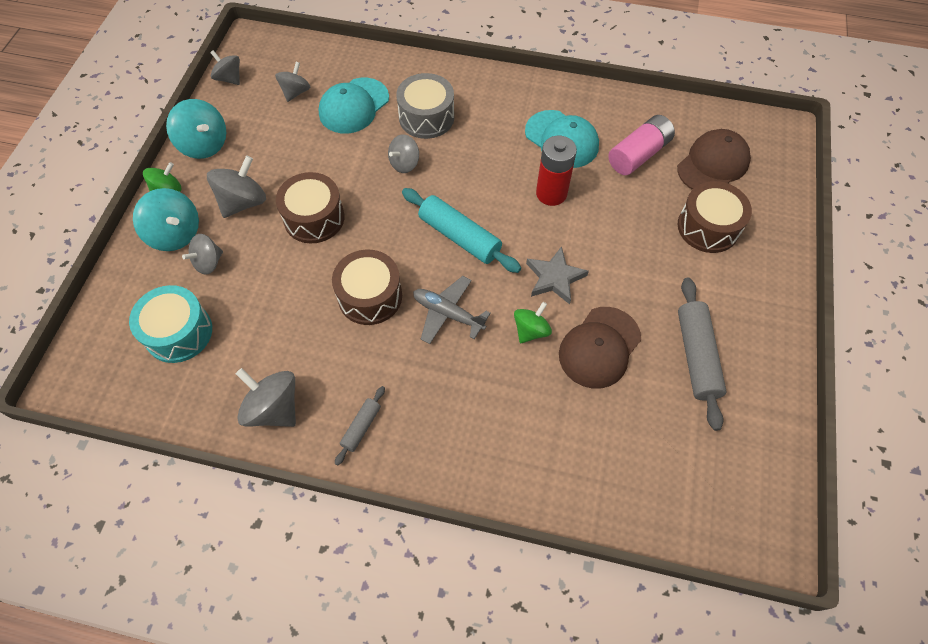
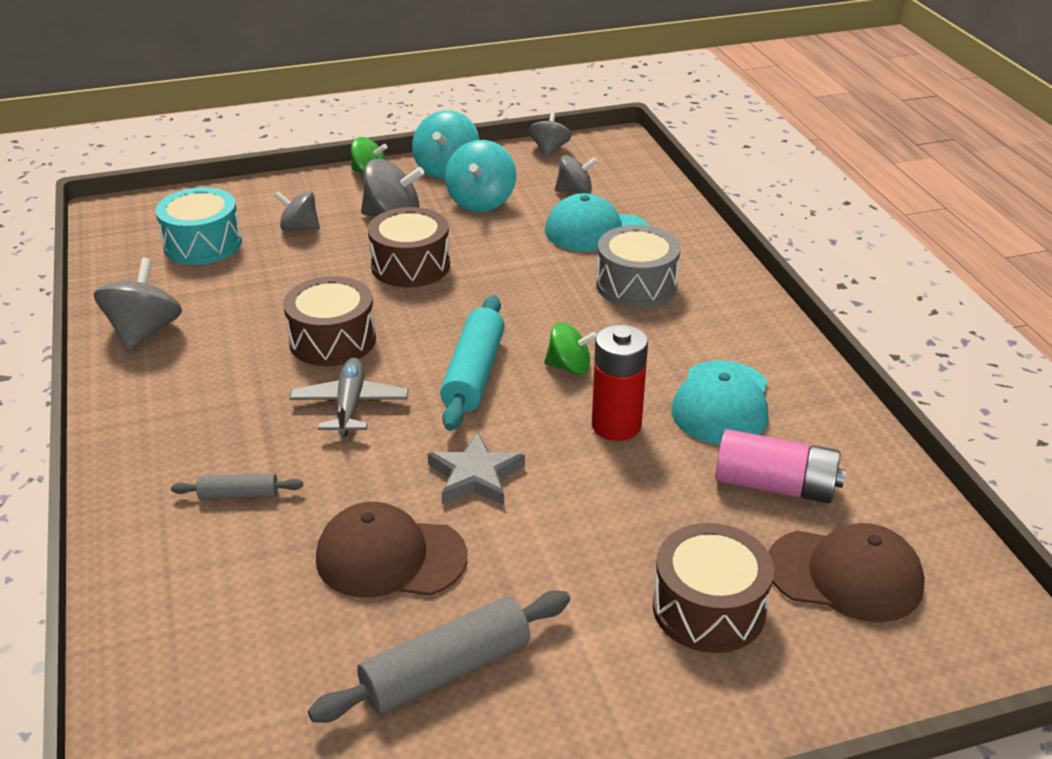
camera: 60 degrees right, 25 degrees down
turquoise spinning top [133,188,199,251] -> turquoise spinning top moved to [445,140,516,212]
grey rolling pin [335,386,385,466] -> grey rolling pin moved to [171,473,303,500]
grey spinning top [388,134,419,173] -> none
green spinning top [514,302,552,343] -> green spinning top moved to [544,323,597,375]

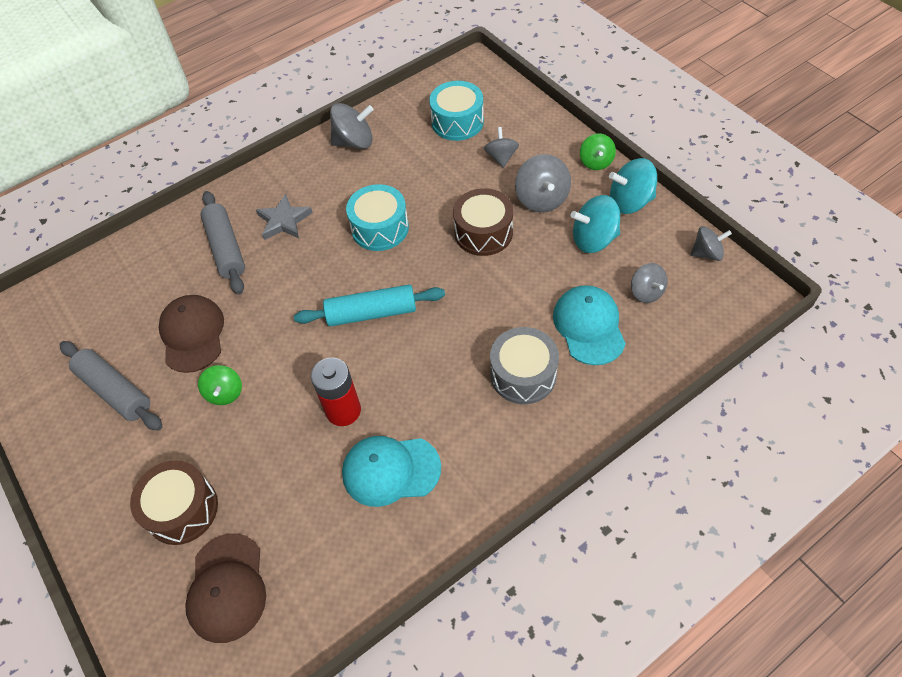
camera: 75 degrees right, 20 degrees up
grey rolling pin [171,473,303,500] -> grey rolling pin [200,191,245,295], size x1.90
brown drum [283,276,376,366] -> turquoise drum [346,184,409,251]
grey plane [289,358,409,436] -> none
grey star [428,432,525,505] -> grey star moved to [256,193,313,240]
green spinning top [544,323,597,375] -> green spinning top moved to [198,365,242,405]
pink battery [715,429,846,504] -> none

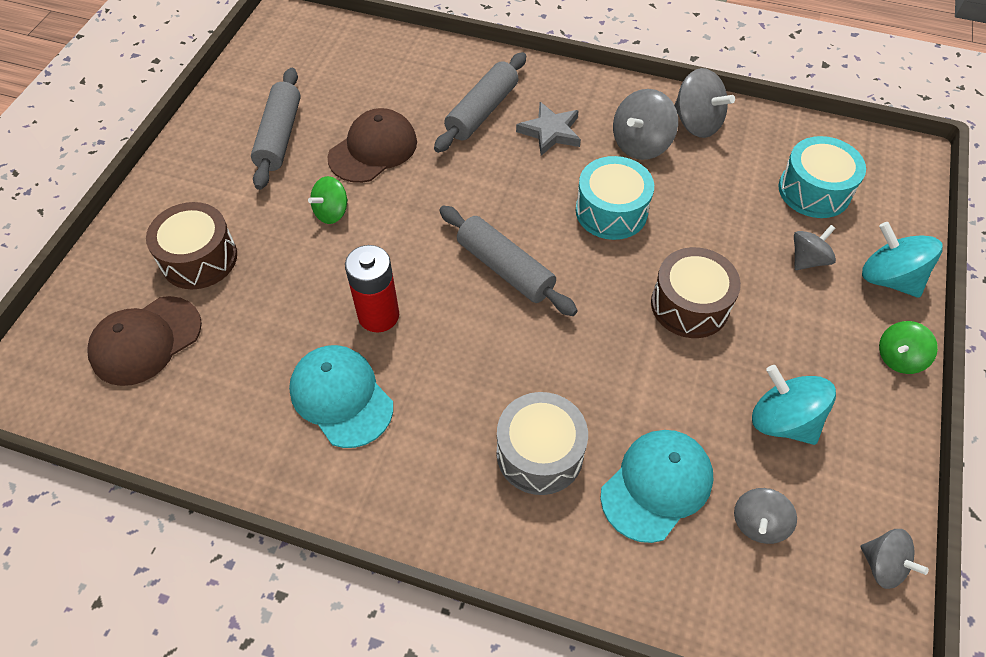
camera: 50 degrees right, 0 degrees up
turquoise rolling pin [294,285,445,327] -> grey rolling pin [439,206,578,316]
grey spinning top [515,154,571,213] -> grey spinning top moved to [613,89,678,160]
turquoise spinning top [609,158,657,214] -> turquoise spinning top moved to [862,222,943,298]

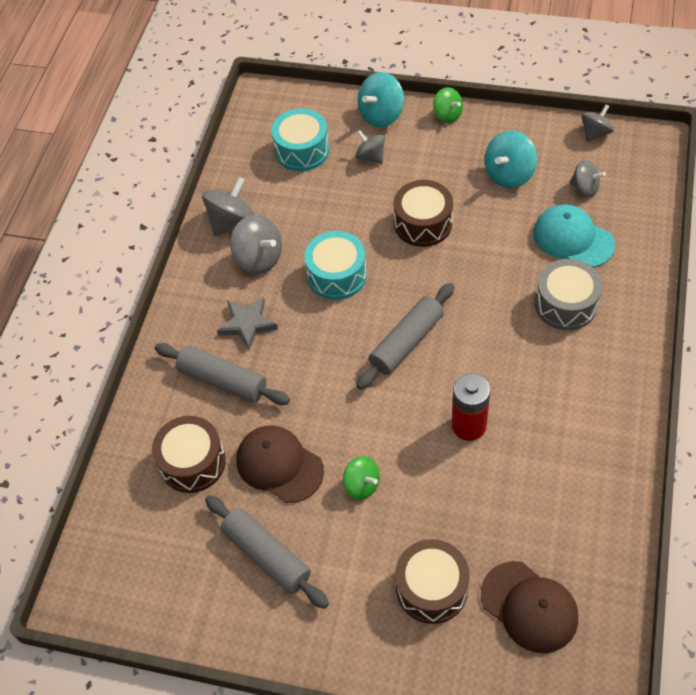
camera: 90 degrees left, 0 degrees up
grey rolling pin [251,68,301,190] -> grey rolling pin turned 45 degrees clockwise [205,495,329,609]
turquoise cap [289,345,393,448] -> none
none -> brown drum [152,416,226,493]

